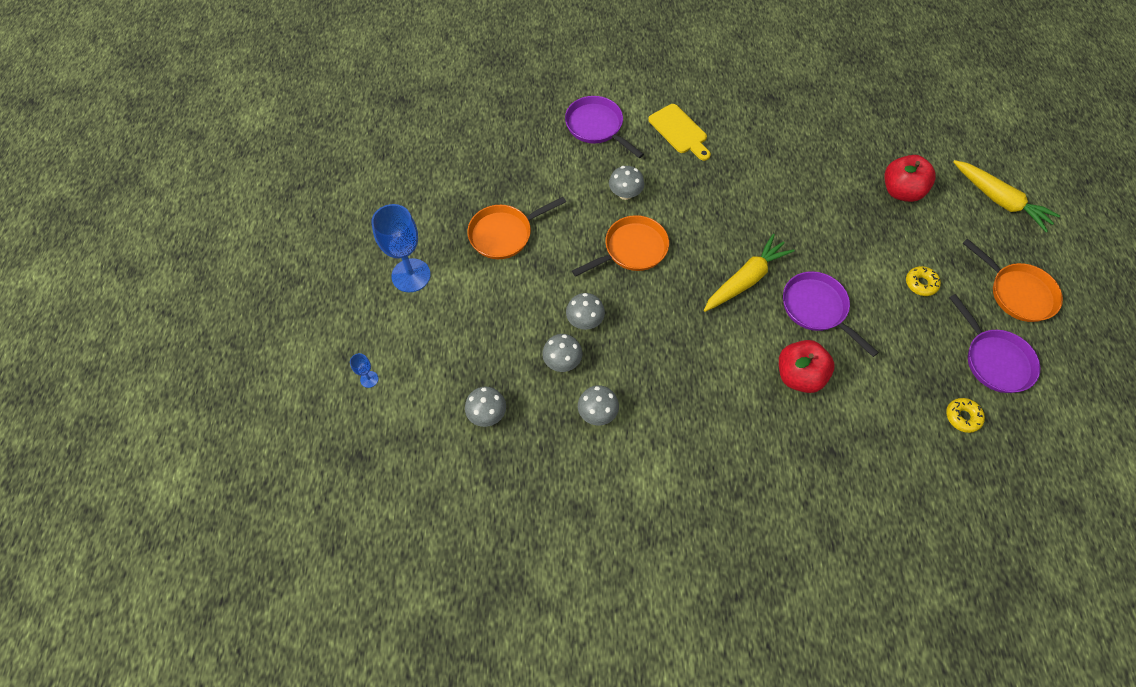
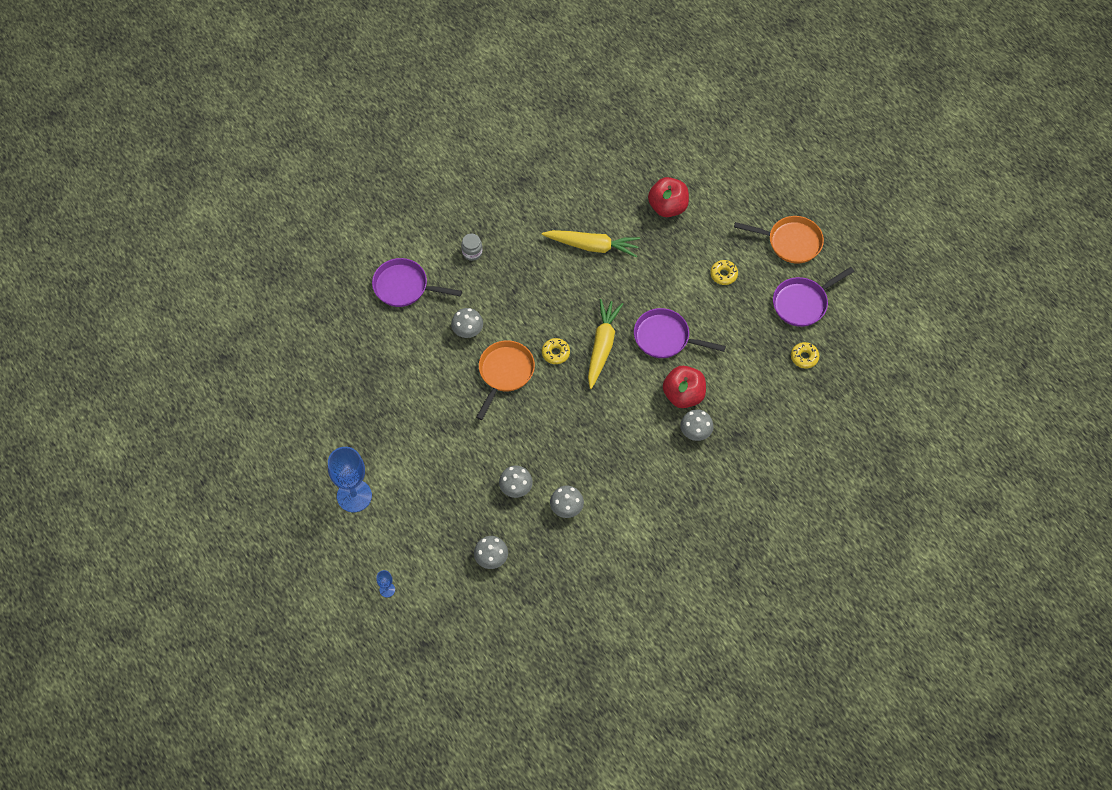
camera: 35 degrees left, 0 degrees up
orange pan [467,197,566,259] -> none
grey mushroom [566,293,605,330] -> grey mushroom moved to [680,409,714,441]
yellow cutting board [648,104,711,161] -> grey jar [461,234,482,261]
purple pan [949,294,1040,393] -> purple pan turned 120 degrees clockwise [773,267,854,327]
yellow carrot [953,160,1060,232] -> yellow carrot moved to [542,230,640,258]
none -> yellow donut [542,338,570,364]

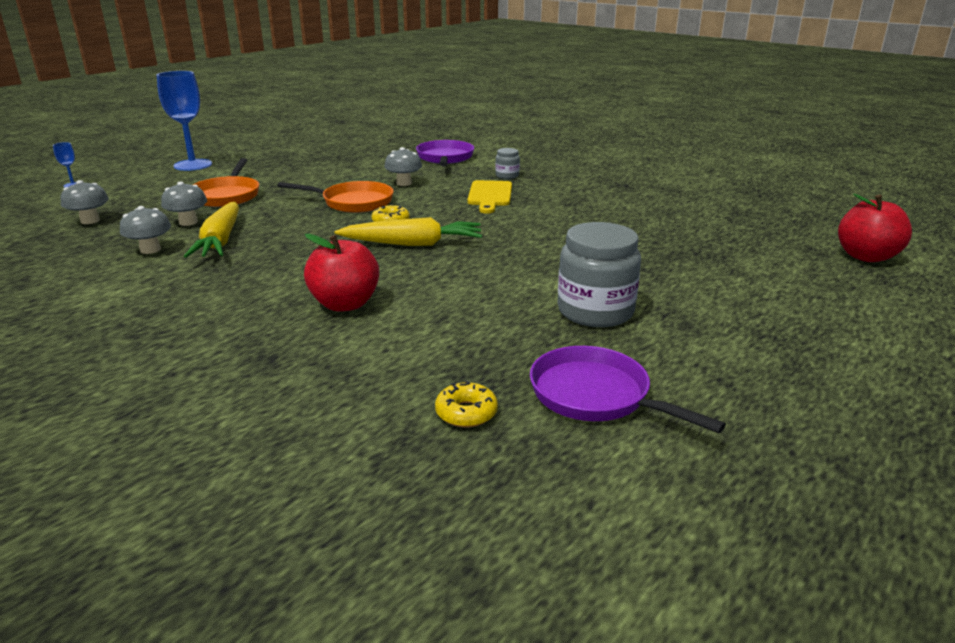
camera: 75 degrees right, 35 degrees down
yellow carrot [542,230,640,258] -> yellow carrot moved to [184,202,239,258]
purple pan [634,308,726,358] -> none
red apple [648,177,689,217] -> red apple moved to [838,194,912,262]
grey mushroom [680,409,714,441] -> none
yellow donut [710,260,738,285] -> grey jar [557,222,641,327]
orange pan [734,216,824,264] -> orange pan moved to [193,158,259,207]
none -> yellow cutting board [467,180,512,214]

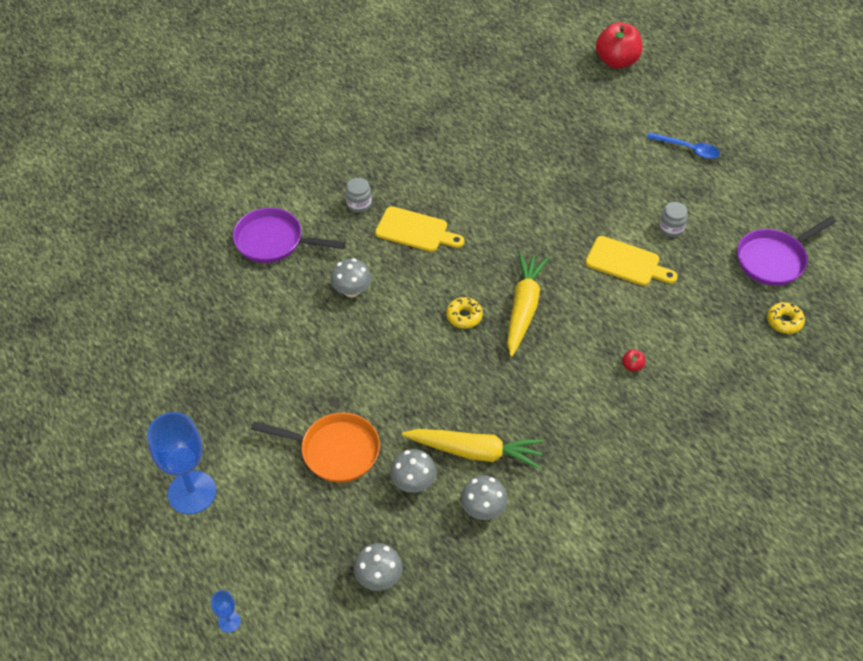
camera: 75 degrees left, 25 degrees up
orange pan [277,181,394,213] -> none
red apple [304,234,379,312] -> red apple [622,349,645,372], size x0.40
grey jar [557,222,641,327] -> grey jar [659,202,688,237], size x0.48
none -> yellow cutting board [585,236,678,286]
none -> blue spoon [647,132,720,159]

